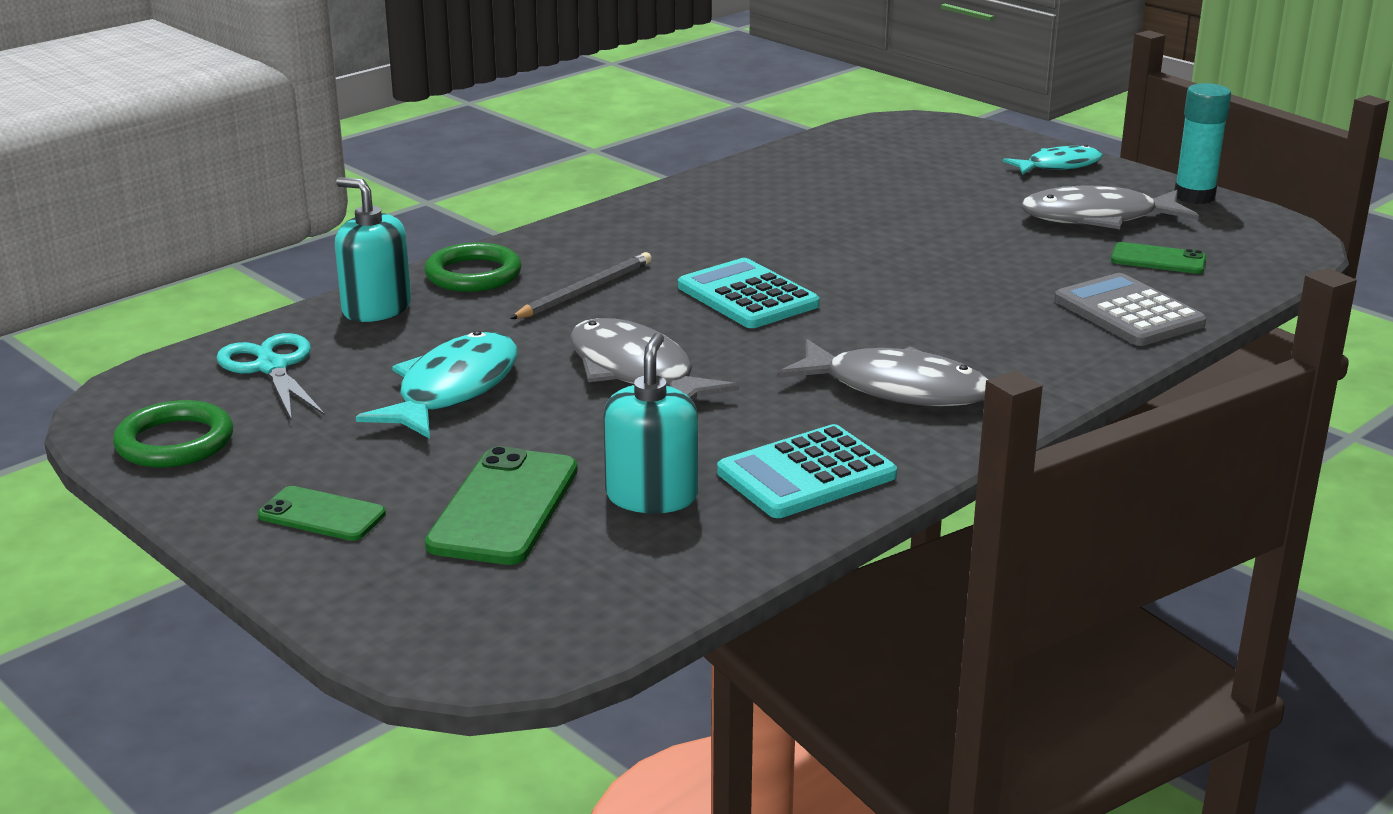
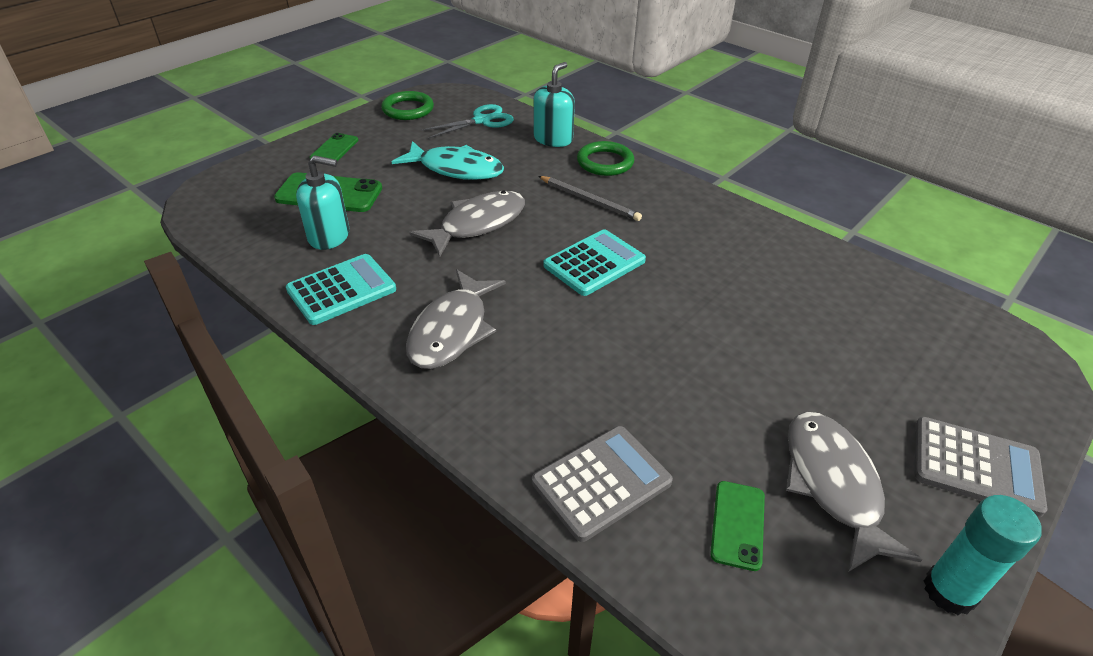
camera: 85 degrees right, 15 degrees up
turquoise calculator [717,424,897,518] -> turquoise calculator turned 90 degrees clockwise [286,254,396,325]
turquoise fish [1003,145,1103,175] -> grey calculator [915,417,1048,517]

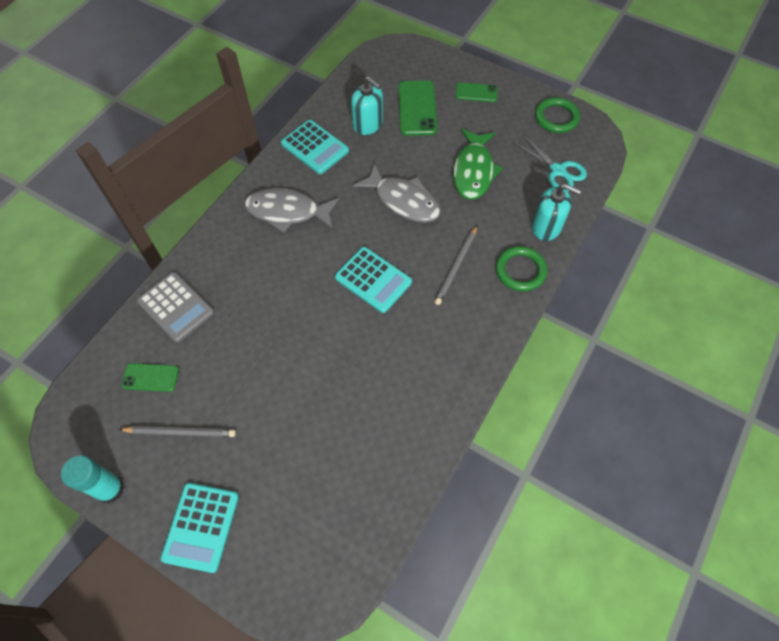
camera: 80 degrees right, 20 degrees up
turquoise soap dispenser [296,155,349,250] -> turquoise soap dispenser turned 45 degrees counterclockwise [351,76,383,135]
turquoise fish [392,141,504,180] -> green fish [453,129,503,200]
grey fish [786,412,922,572] -> grey pencil [119,426,236,437]
grey calculator [915,417,1048,517] -> turquoise calculator [160,483,239,573]

